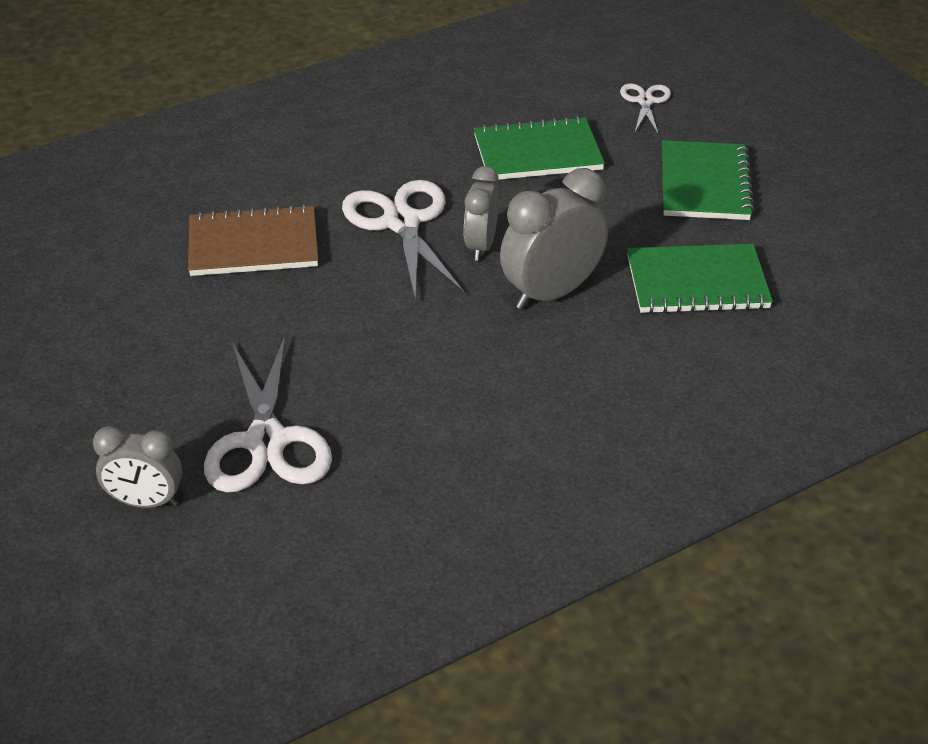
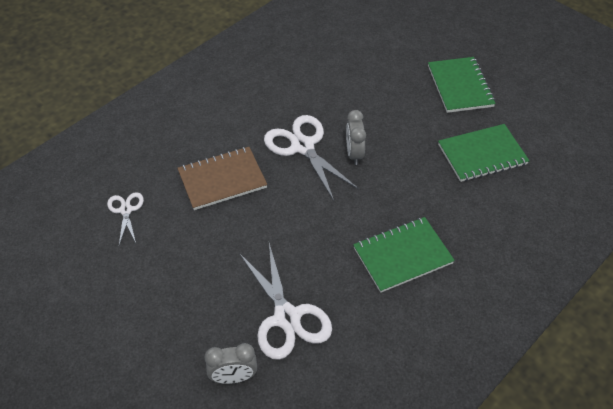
camera: 15 degrees left, 10 degrees up
green notebook [474,116,605,180] -> green notebook moved to [353,217,455,293]
grey clock [500,168,608,310] -> none
white scissors [620,84,671,135] -> white scissors moved to [107,192,144,245]

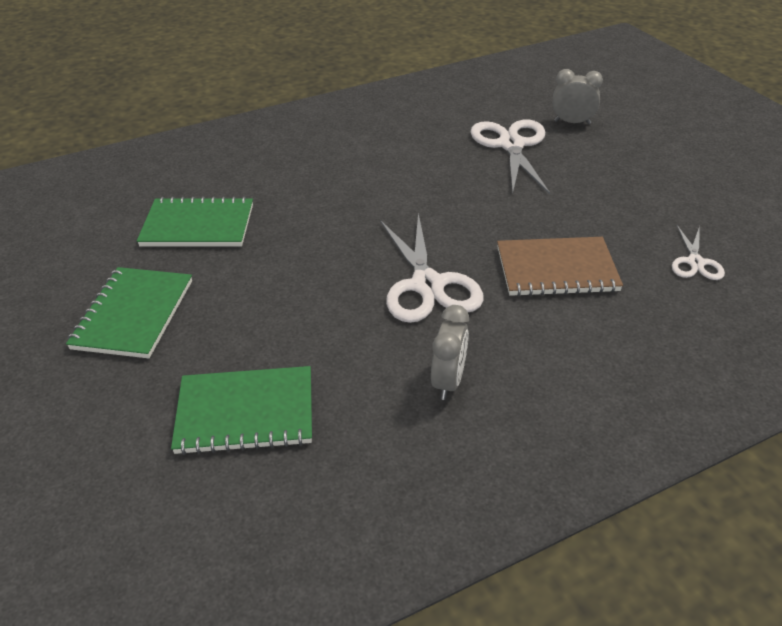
camera: 160 degrees left, 10 degrees down
grey clock [346,110,366,165] -> grey clock moved to [431,305,469,400]
green notebook [353,217,455,293] -> green notebook moved to [171,366,312,455]

